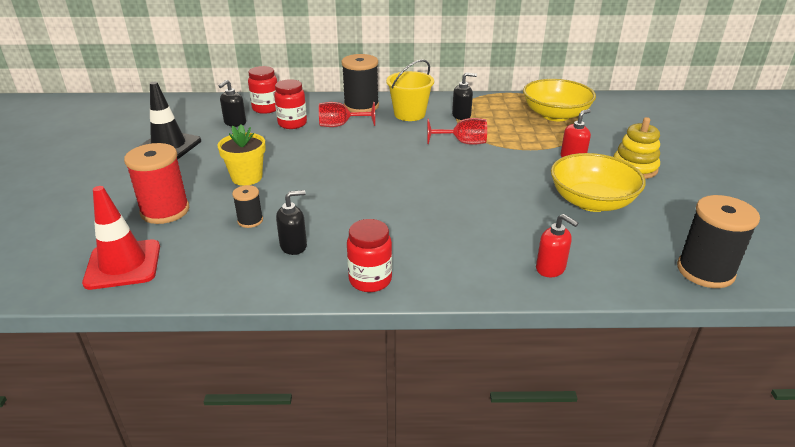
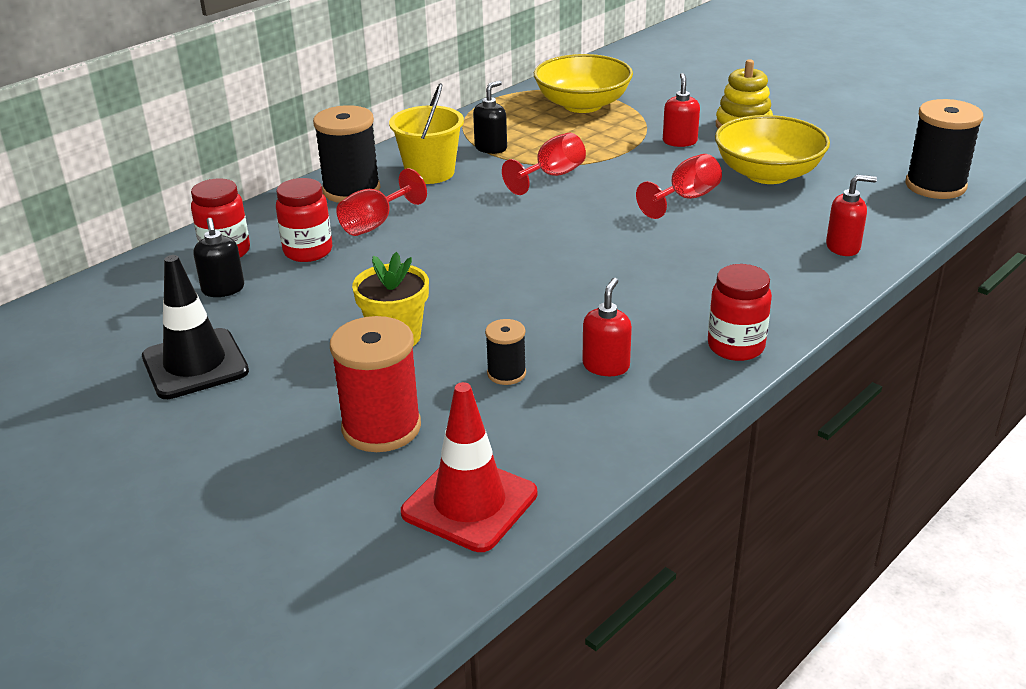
camera: 45 degrees left, 0 degrees up
black soap dispenser [276,190,307,255] -> red soap dispenser [582,278,632,376]
none -> red goblet [636,154,722,219]

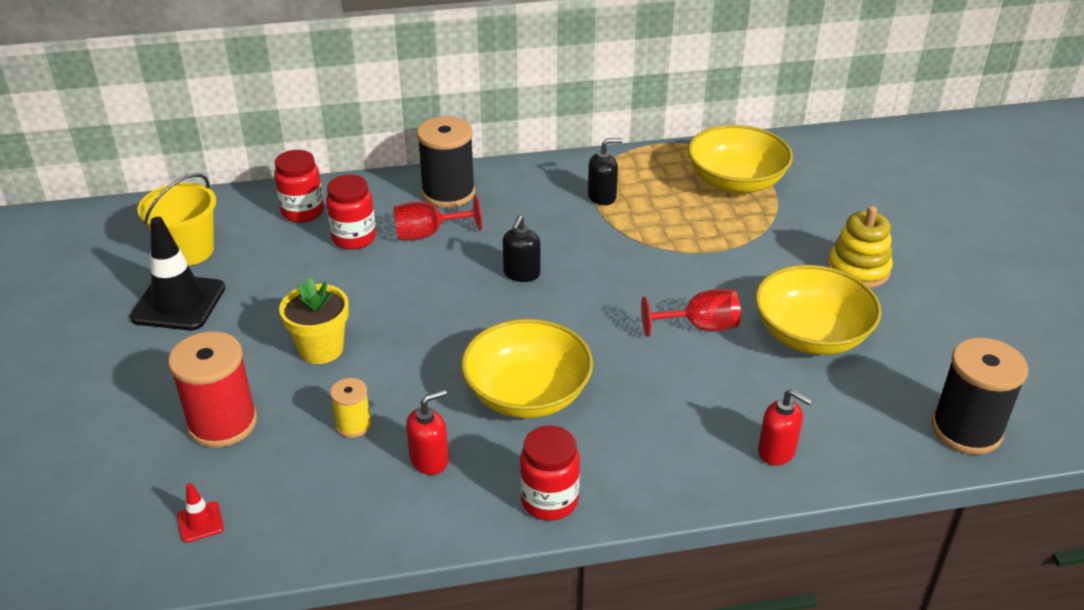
camera: 35 degrees right, 5 degrees up
black soap dispenser [194,218,244,297] -> black soap dispenser moved to [503,215,541,282]
yellow bucket [389,83,464,184] -> yellow bucket moved to [137,173,216,266]
red traffic cone [401,382,537,552] -> red traffic cone [177,483,224,543], size x0.44
black spool [485,319,526,385] -> yellow spool [330,378,372,438]
red goblet [502,133,586,195] -> none
red soap dispenser [663,73,700,147] -> none
none -> yellow bowl [461,319,593,419]

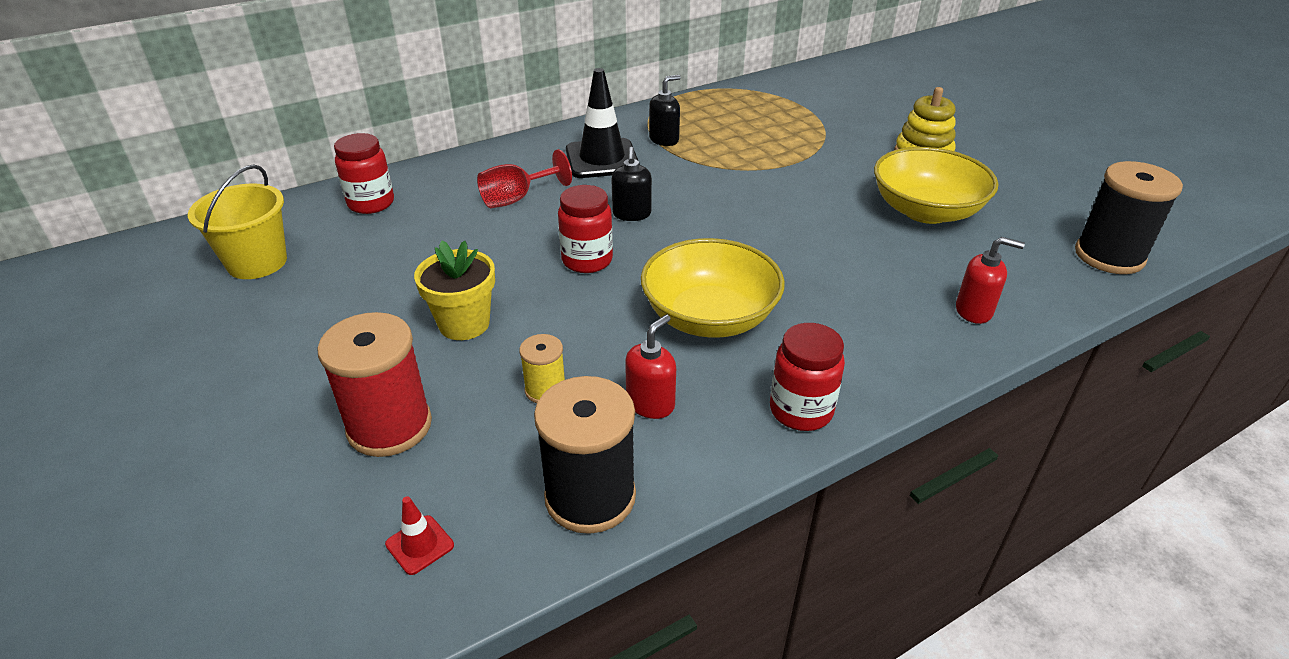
camera: 20 degrees left, 0 degrees up
black traffic cone [130,217,225,331] -> black traffic cone moved to [566,68,640,178]
red jar [326,175,376,250] -> red jar moved to [558,185,613,273]
black spool [417,116,475,208] -> black spool moved to [534,376,636,534]
red goblet [641,289,741,337] -> none
yellow bowl [688,125,793,194] -> none

